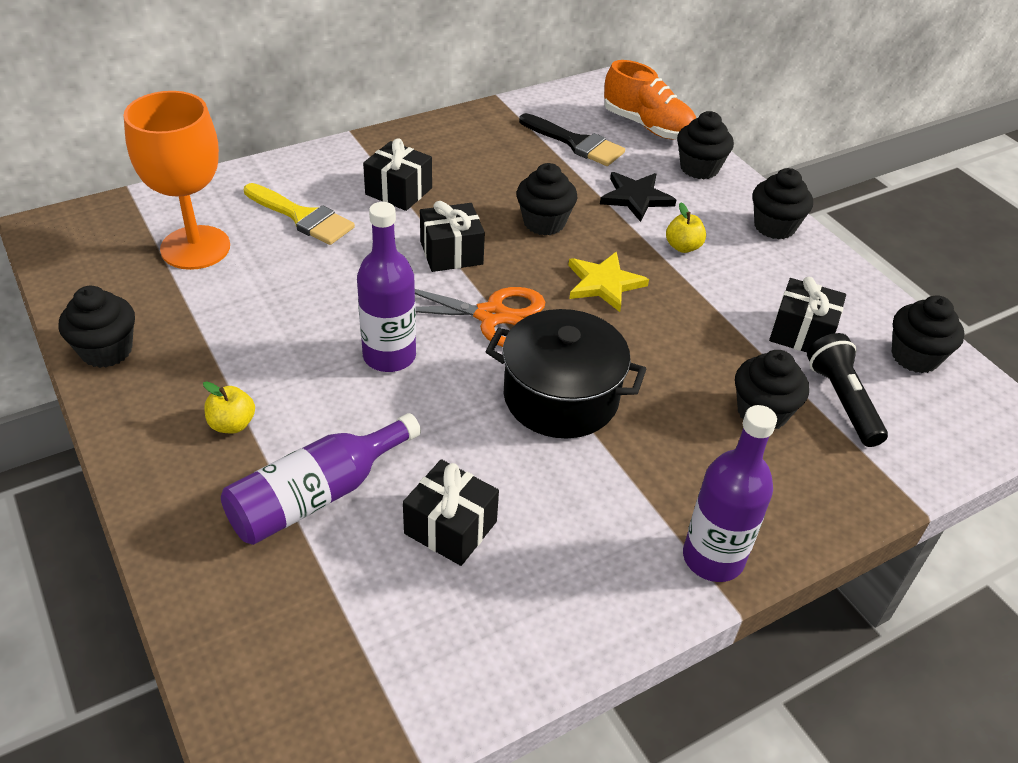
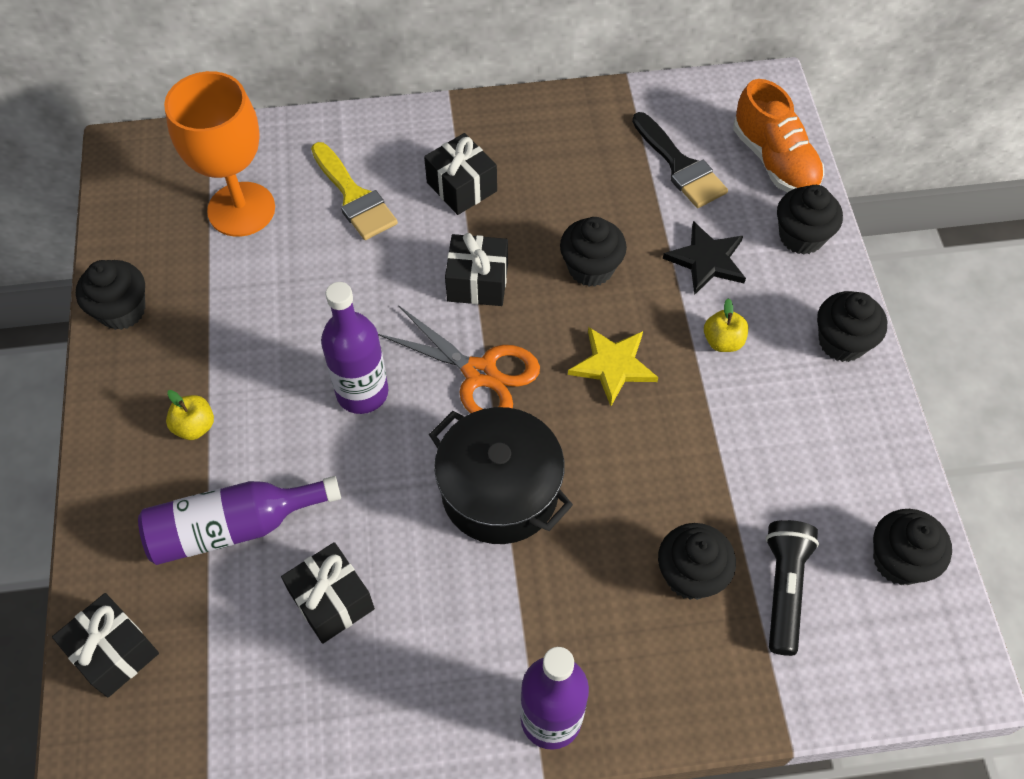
camera: 25 degrees right, 15 degrees up
black gift [769,277,846,352] -> black gift moved to [52,593,159,698]

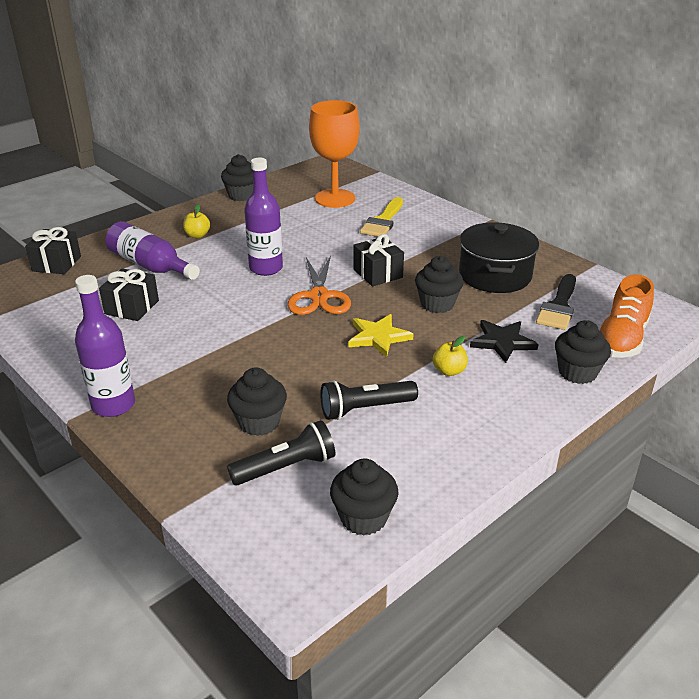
camera: 55 degrees right, 25 degrees down
black gift [424,133,497,215] -> none
black pot [429,407,573,544] -> black pot moved to [459,222,539,293]
black cupcake [817,291,887,362] -> none
none -> black flashlight [320,380,418,420]

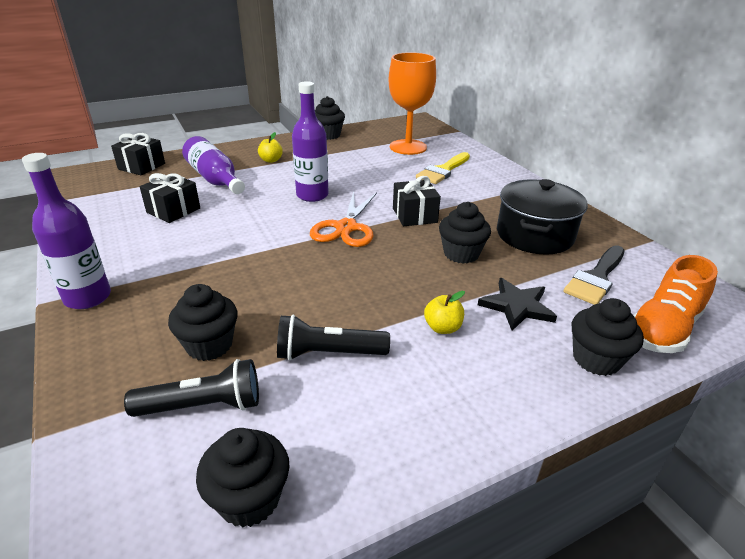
camera: 15 degrees right, 0 degrees up
yellow star [348,314,414,357] -> none

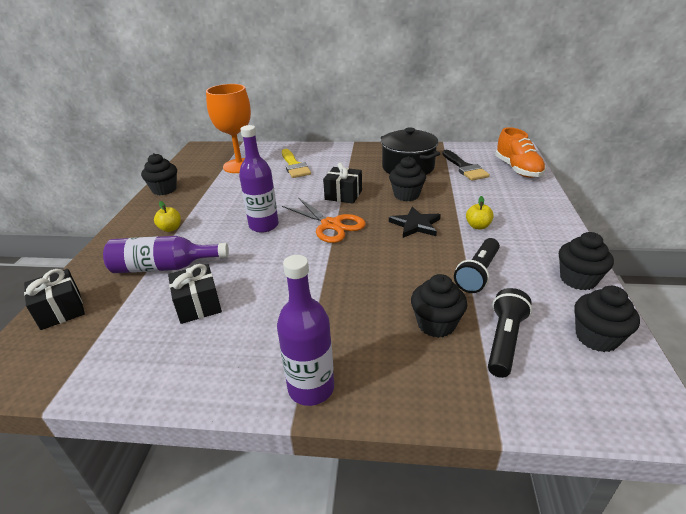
camera: 55 degrees left, 0 degrees up
black star [478,278,557,331] -> black star moved to [389,206,441,238]
black cupcake [572,298,644,376] -> black cupcake moved to [559,232,614,290]

